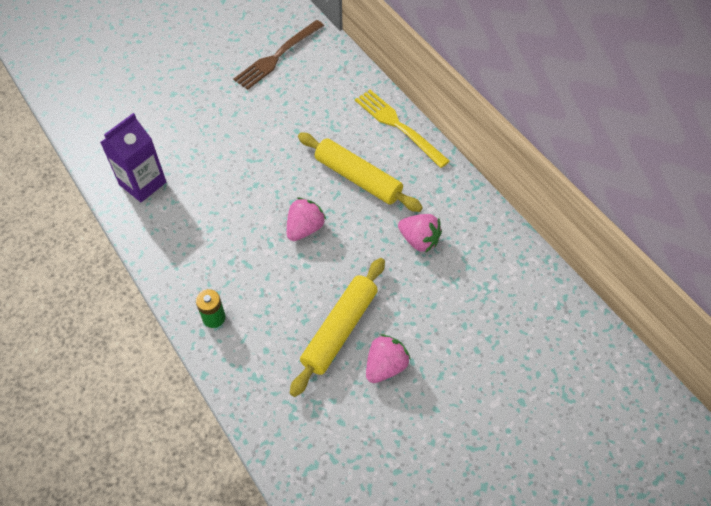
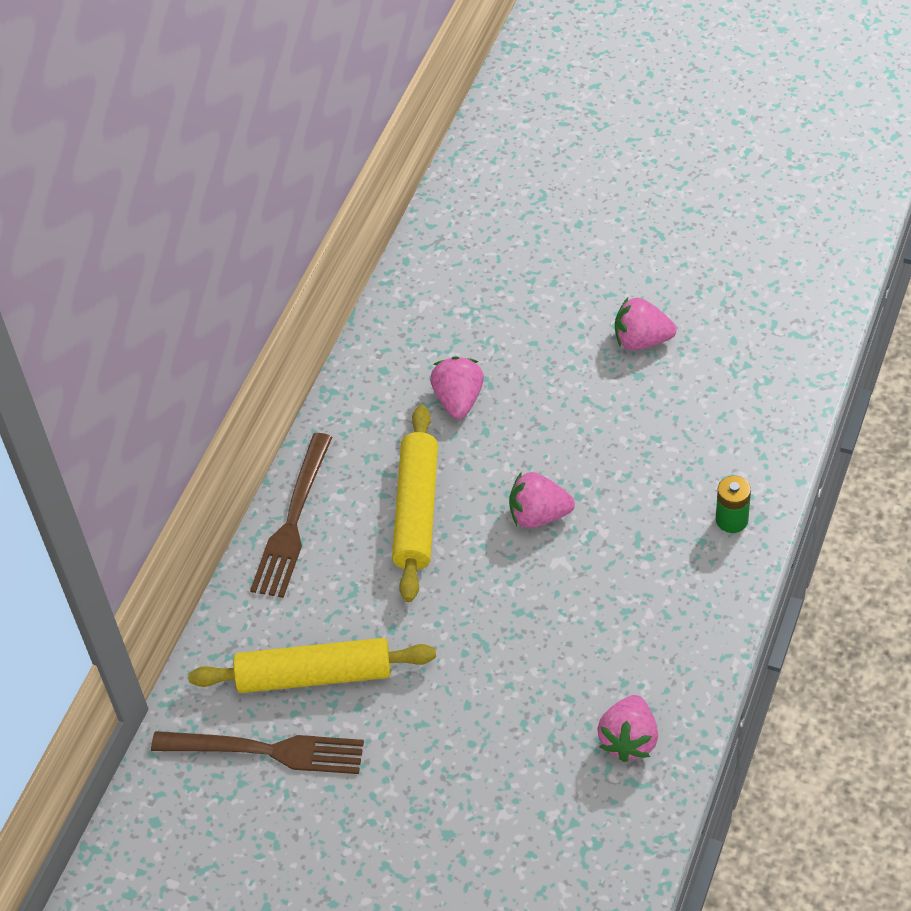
camera: 120 degrees left, 5 degrees down
purple carton [100,113,166,202] -> pink strawberry [597,695,658,762]
yellow rolling pin [290,258,385,397] -> yellow rolling pin moved to [188,638,436,693]
yellow fork [355,90,450,168] -> brown fork [250,433,332,598]

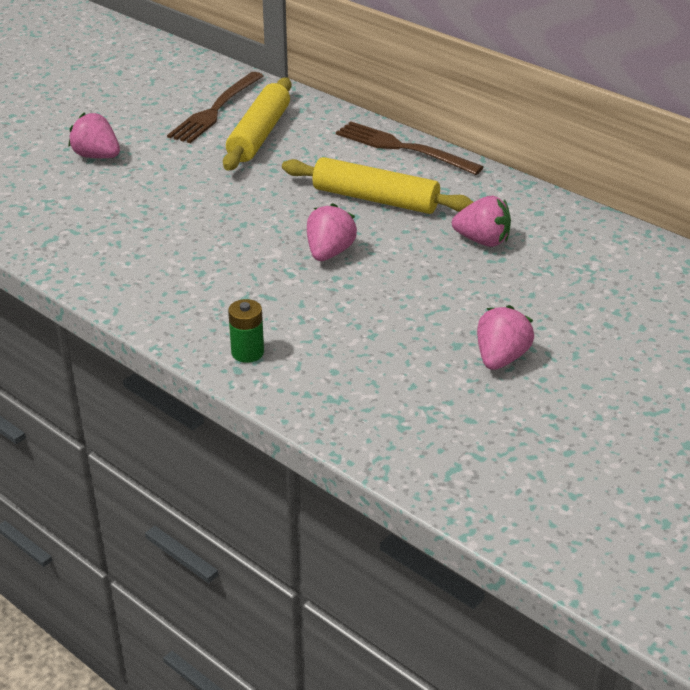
camera: 105 degrees right, 15 degrees down
pink strawberry [597,695,658,762] -> pink strawberry moved to [68,112,120,158]

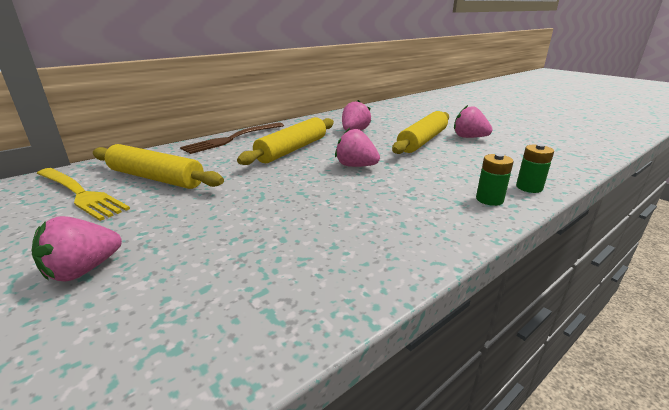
camera: 80 degrees left, 10 degrees down
brown fork [167,72,263,143] -> yellow fork [37,168,130,221]
none -> yellow rolling pin [392,111,449,154]
none -> green battery [516,144,554,193]

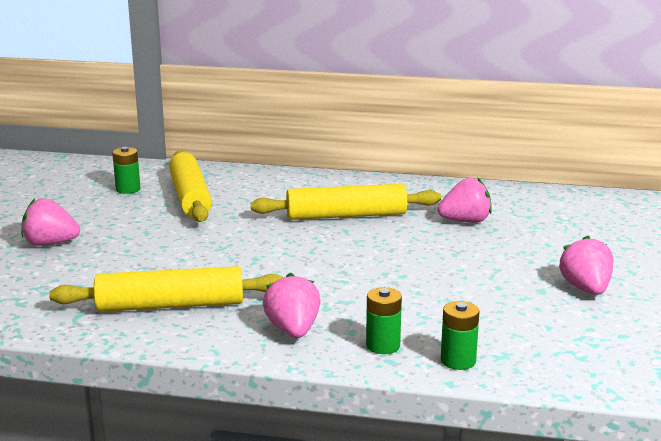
camera: 50 degrees right, 5 degrees down
yellow fork [37,168,130,221] -> green battery [112,147,141,194]
brown fork [180,122,284,154] -> none
pink strawberry [335,128,380,167] -> pink strawberry moved to [263,273,321,338]
yellow rolling pin [392,111,449,154] -> yellow rolling pin moved to [49,266,284,312]

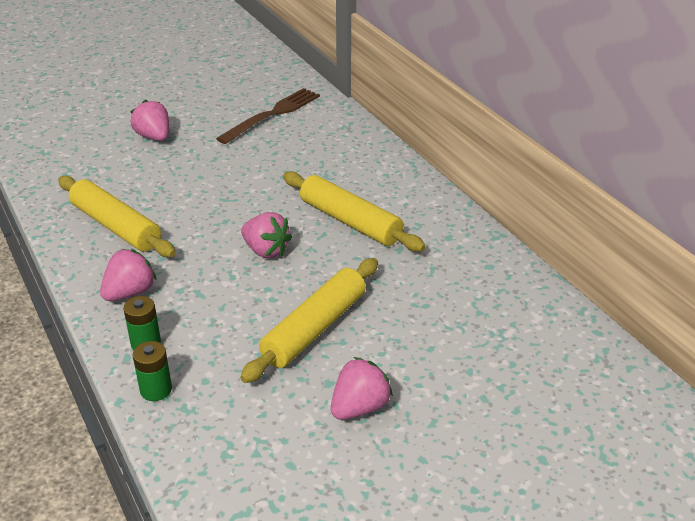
camera: 50 degrees right, 15 degrees up
green battery [112,147,141,194] -> brown fork [216,88,320,144]
yellow rolling pin [169,150,212,222] -> yellow rolling pin moved to [240,258,378,383]
pink strawberry [437,178,492,223] -> pink strawberry moved to [241,212,292,258]

